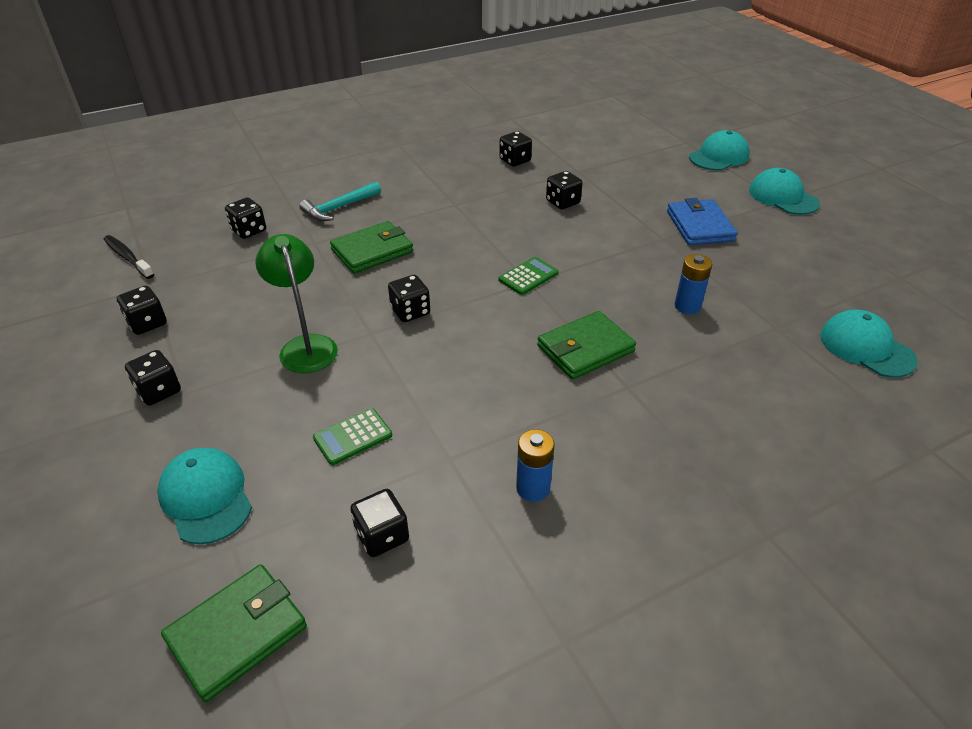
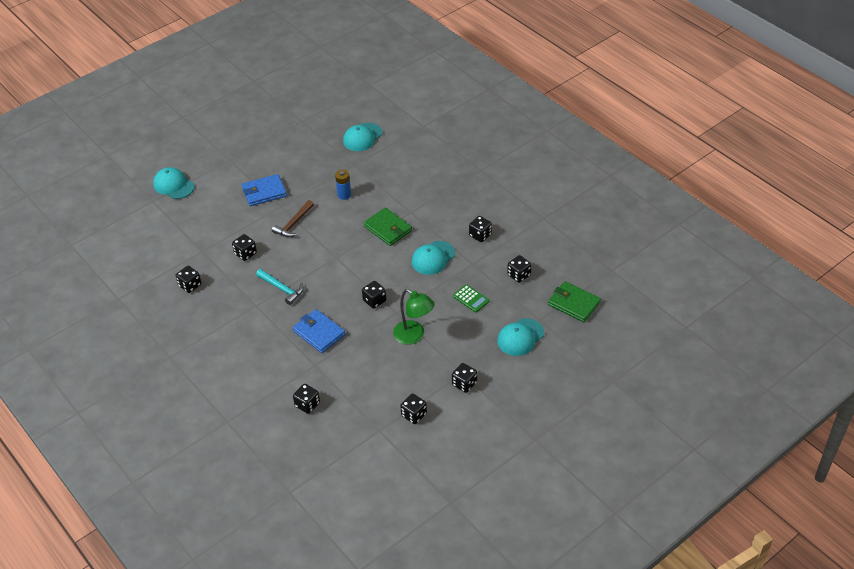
camera: 100 degrees left, 5 degrees up
black toothbrush [104,235,154,279] -> none
green lamp [255,234,338,373] -> green lamp turned 105 degrees counterclockwise [393,289,435,345]
turquoise hammer [299,182,381,221] -> turquoise hammer moved to [256,269,304,305]
green wallet [330,221,413,274] -> blue wallet [293,309,345,353]
green calculator [498,257,559,295] -> none
blue battery [516,429,555,502] -> black dice [469,216,492,242]
turquoise cap [749,168,820,215] -> turquoise cap moved to [411,241,455,275]
none -> brown hammer [272,200,314,237]

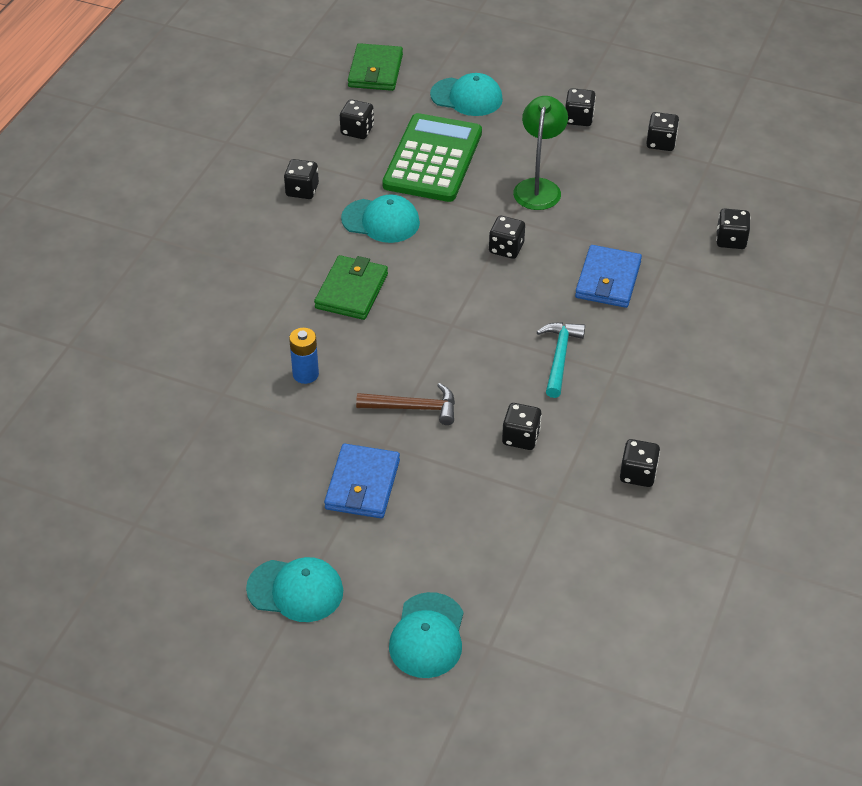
camera: 120 degrees left, 0 degrees up
blue wallet [242,174,287,206] -> blue wallet turned 60 degrees clockwise [324,444,400,518]
turquoise cap [343,123,382,151] -> turquoise cap moved to [246,557,343,622]
green calculator [453,284,489,313] -> green calculator [382,113,482,202], size x2.31

